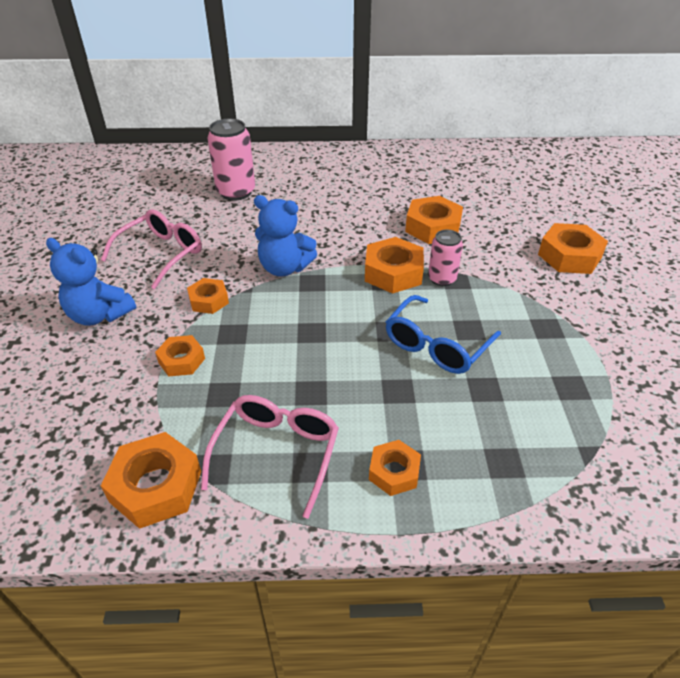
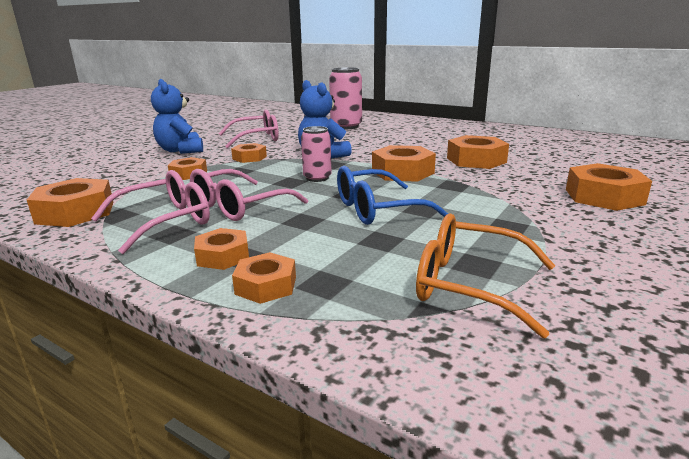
camera: 35 degrees right, 20 degrees down
pink can [428,230,463,286] -> pink can moved to [301,126,332,182]
none -> pink glasses [190,169,308,221]
none -> orange nut [232,252,296,304]
none -> orange glasses [416,213,555,338]

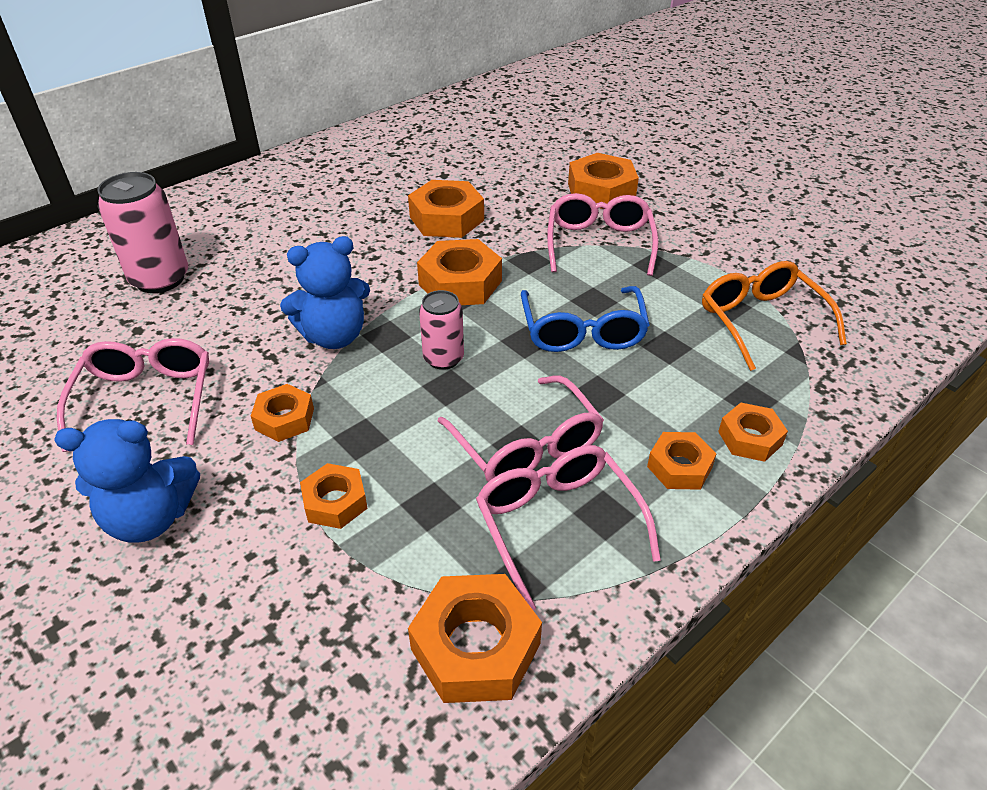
camera: 75 degrees left, 20 degrees up
orange glasses [416,213,555,338] -> orange glasses turned 120 degrees clockwise [702,261,847,371]
none -> pink glasses [547,193,659,276]

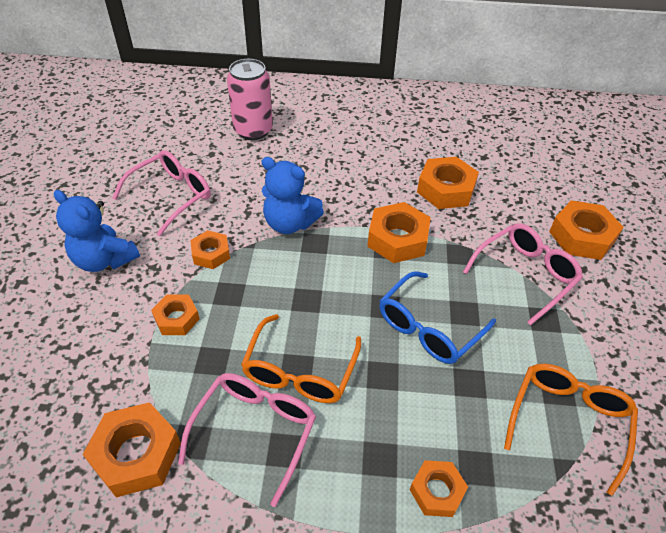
camera: 45 degrees right, 5 degrees up
pink can [419,290,464,370] -> none
pink glasses [438,375,604,482] -> orange glasses [241,314,361,403]
orange nut [647,432,717,490] -> none

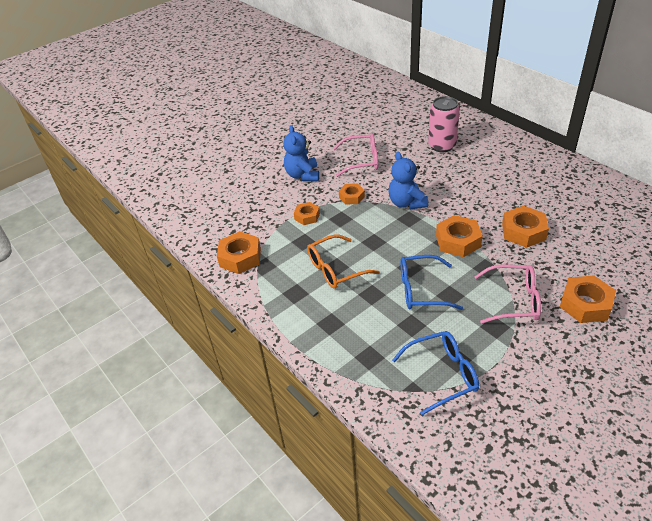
camera: 50 degrees right, 5 degrees down
pink glasses [178,373,316,507] -> none
orange nut [410,460,468,517] -> none
orange glasses [504,364,638,496] -> blue glasses [392,331,479,415]

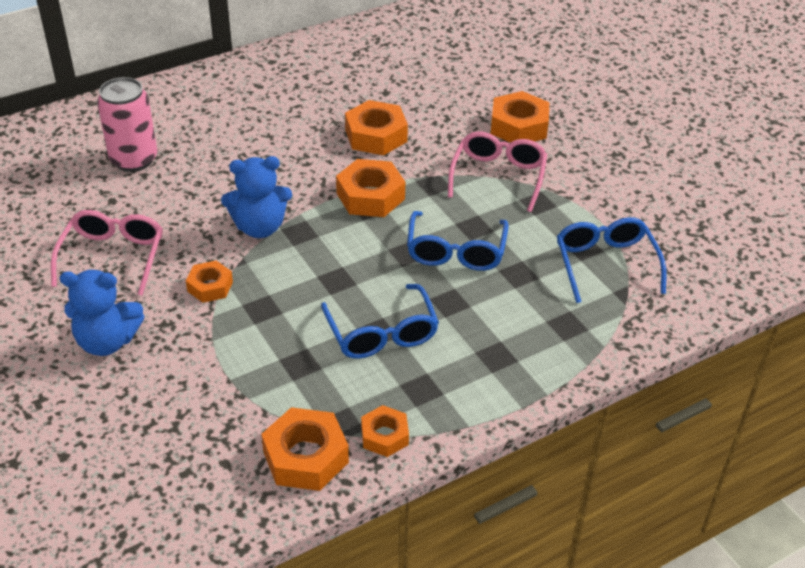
camera: 85 degrees left, 0 degrees up
orange nut [294,202,320,225] -> orange nut moved to [361,405,409,457]
orange glasses [307,235,380,289] -> blue glasses [321,284,439,359]

